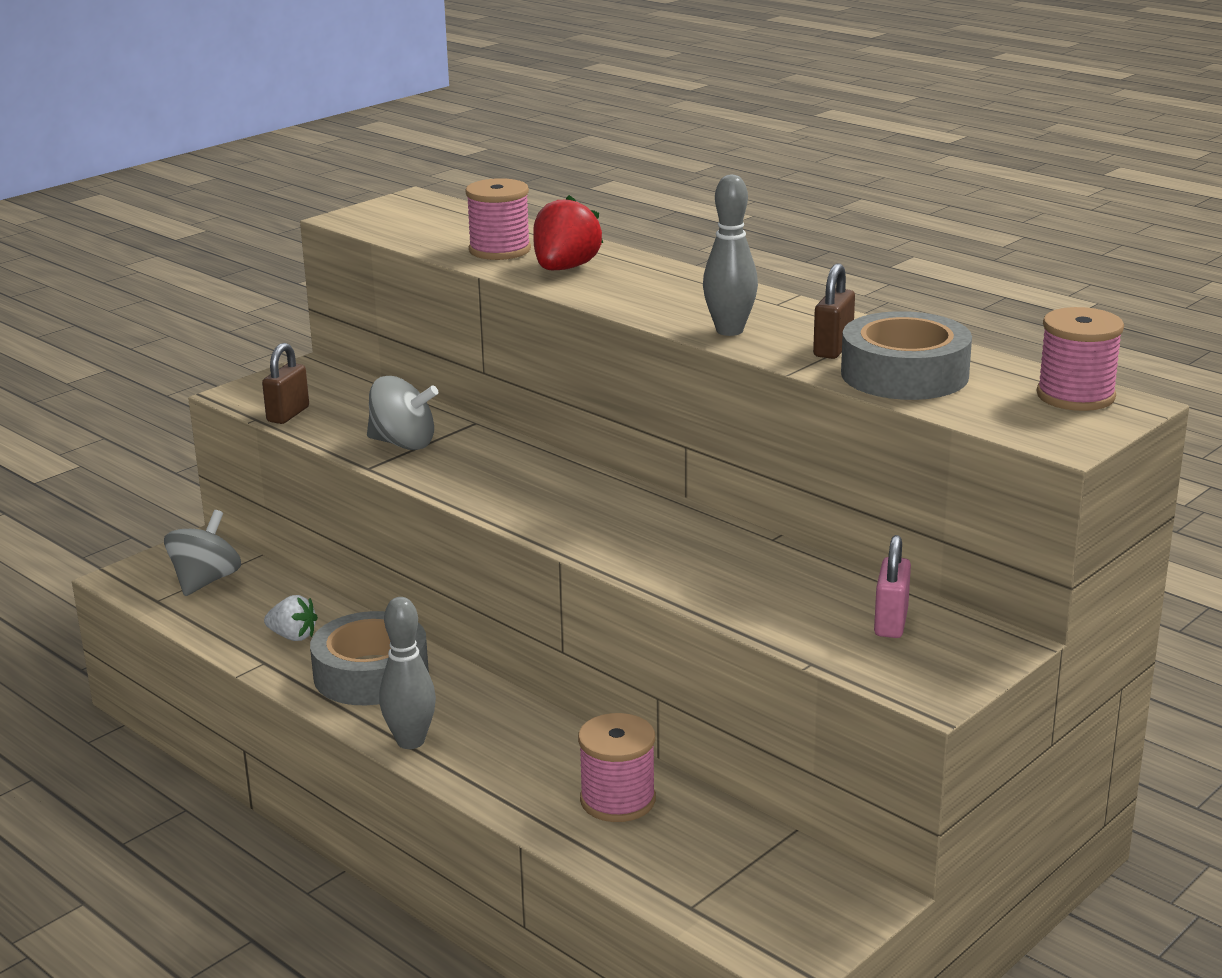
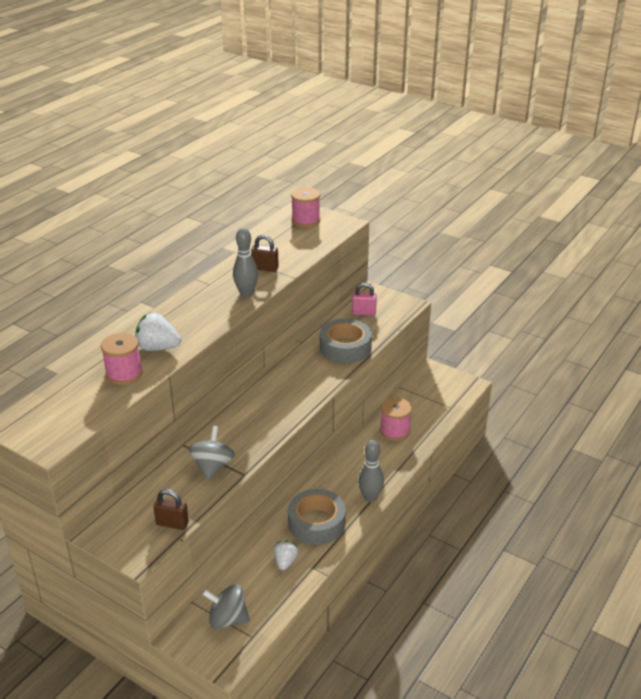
camera: 100 degrees left, 10 degrees up
red strawberry [533,195,603,270] -> white strawberry [135,313,181,351]
grey tape [841,311,972,400] -> grey tape moved to [320,319,372,363]

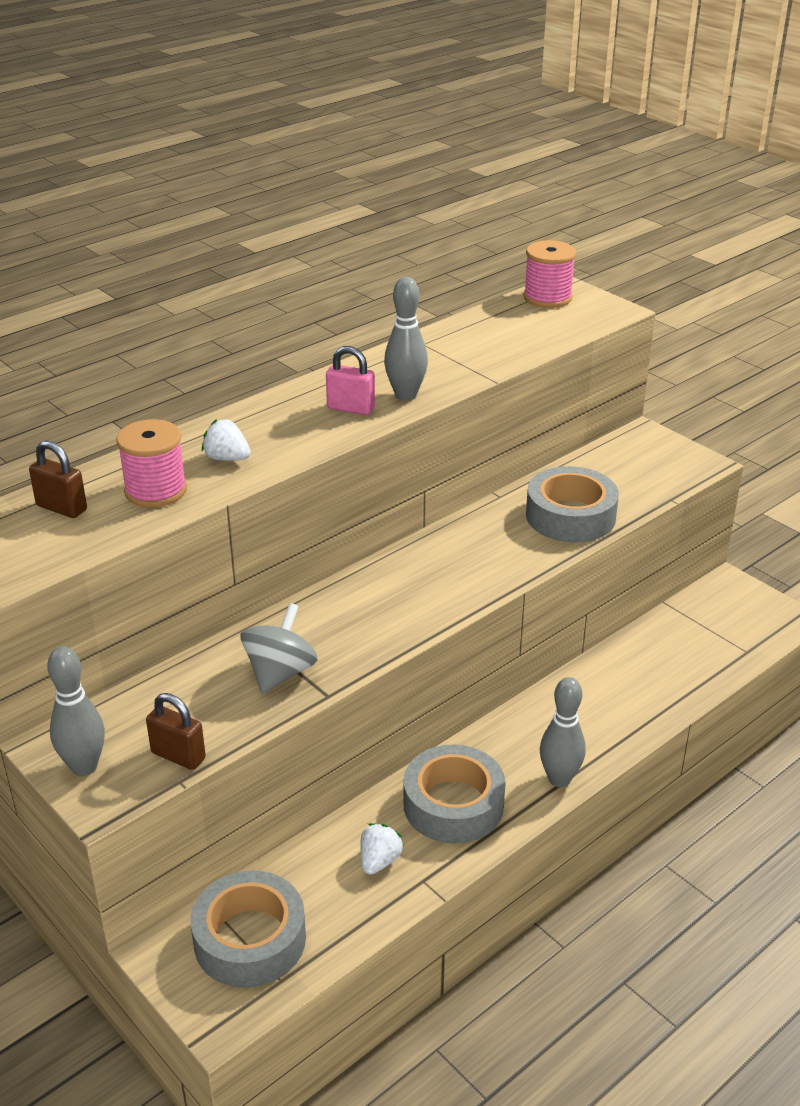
camera: 15 degrees right, 0 degrees up
white strawberry [135,313,181,351] -> white strawberry [202,419,251,461], size x0.64
grey spinning top [202,584,250,629] -> grey tape [190,870,306,988]
brown padlock [251,235,279,272] -> brown padlock moved to [29,440,87,518]
pink padlock [352,283,377,316] -> pink padlock moved to [326,346,375,415]
pink spool [380,397,412,441] -> none
none -> grey bowling pin [47,647,105,776]

